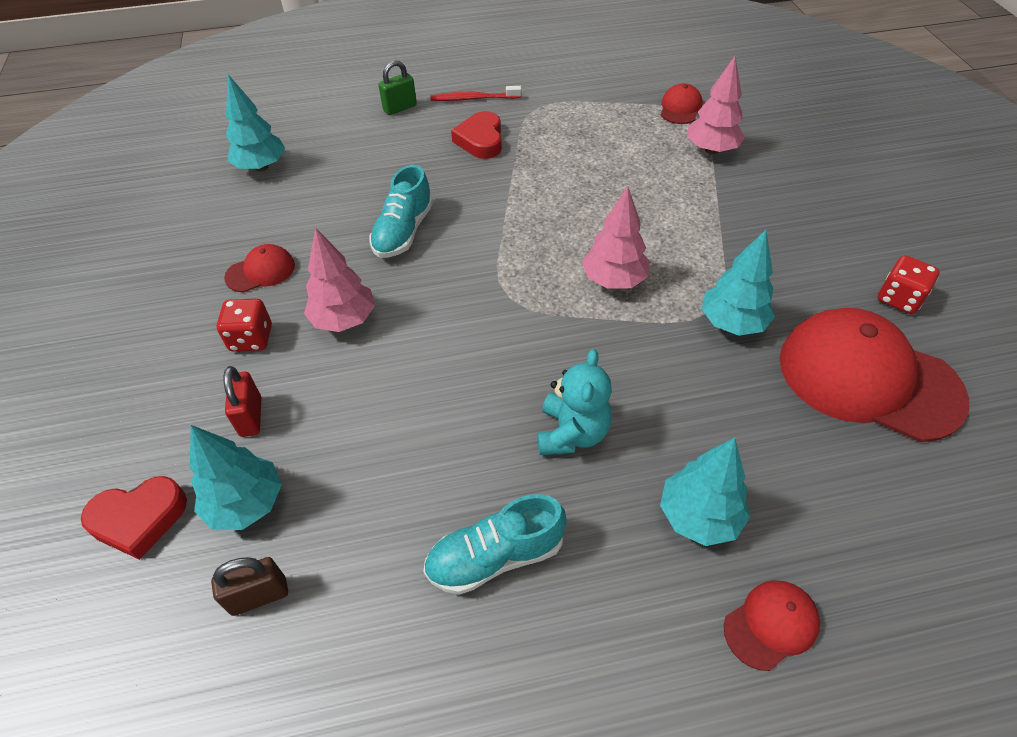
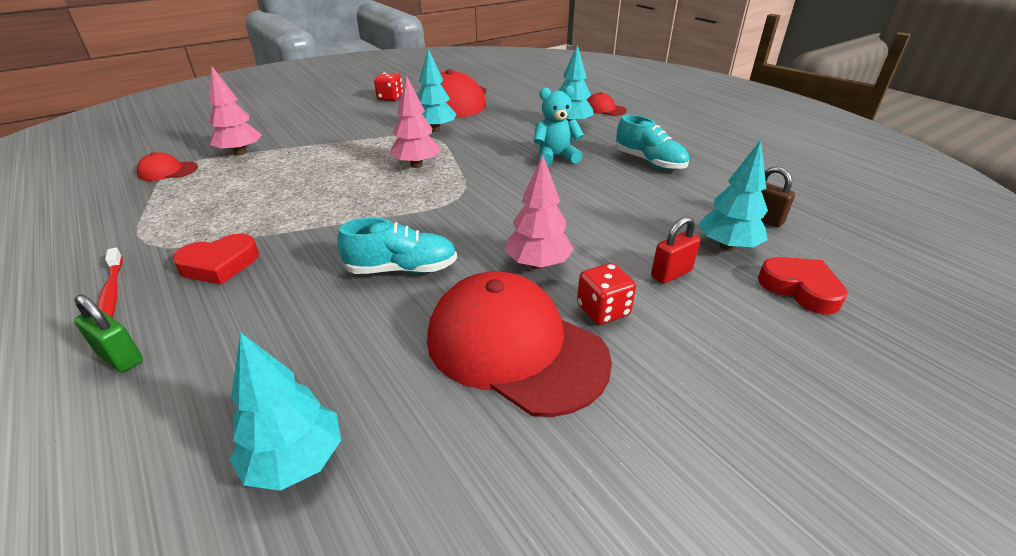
camera: 115 degrees left, 15 degrees down
red cap [224,244,295,292] -> red cap [427,271,612,417], size x2.21

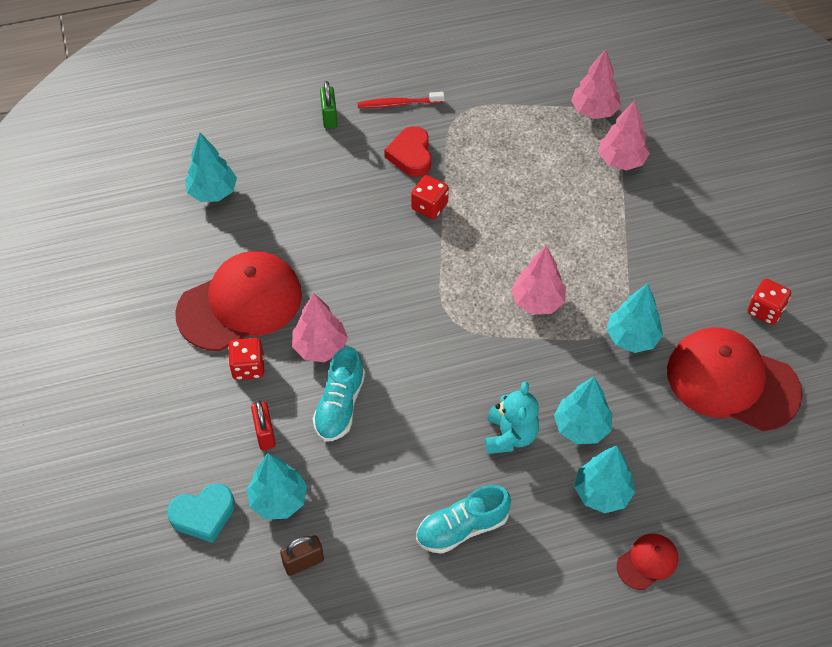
camera: 110 degrees right, 20 degrees up
green padlock [74,295,143,373] -> green padlock turned 60 degrees counterclockwise [320,81,337,129]
red cap [137,152,198,181] -> pink tree [571,49,621,119]
turquoise shoe [337,218,457,274] -> turquoise shoe moved to [313,347,365,442]
red heart [758,257,848,315] -> turquoise heart [167,483,235,543]
none -> red dice [411,175,449,219]
none -> turquoise tree [554,377,612,444]

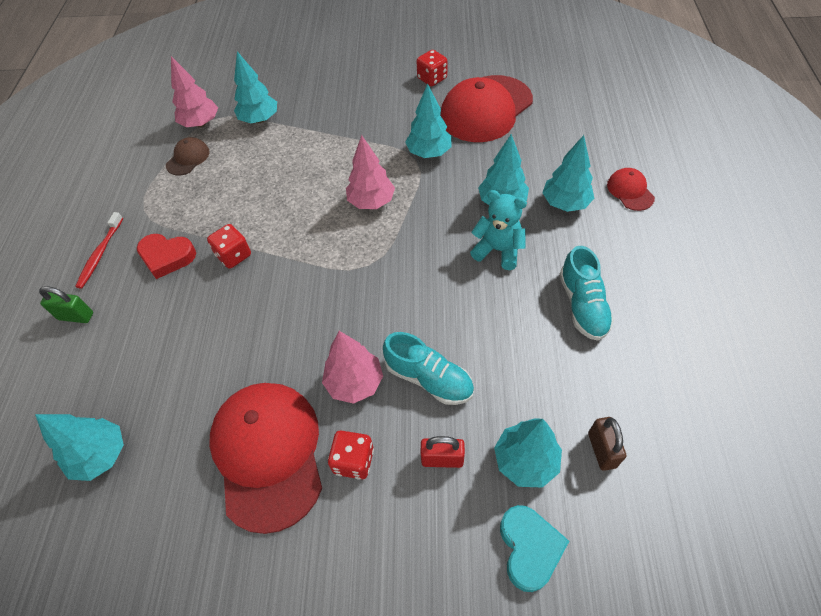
camera: 70 degrees left, 0 degrees up
pink tree [599,100,650,170] -> turquoise tree [234,51,277,123]
none -> brown cap [166,137,209,176]

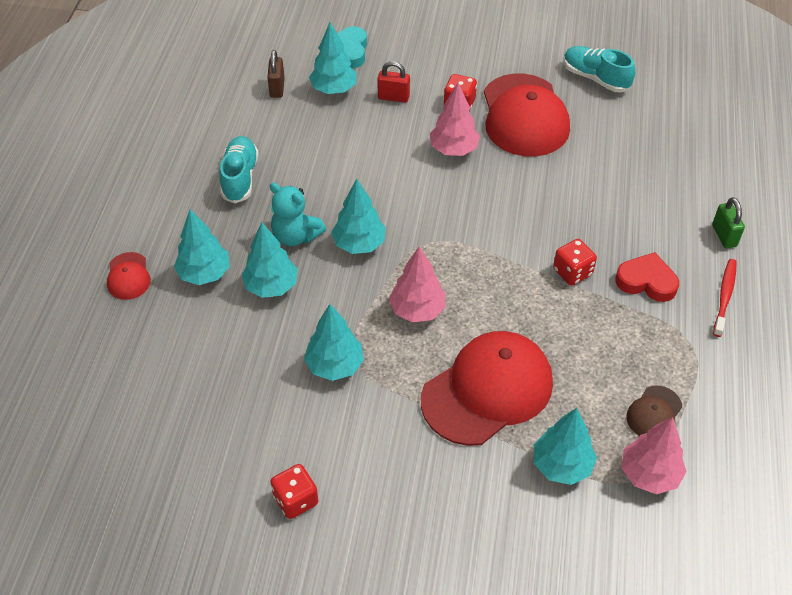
camera: 175 degrees left, 5 degrees down
turquoise tree [35,414,124,481] -> turquoise tree moved to [331,179,386,254]
green padlock [39,286,93,323] -> green padlock turned 60 degrees clockwise [712,197,745,249]
turquoise shoe [383,332,474,405] -> turquoise shoe moved to [564,46,635,92]
red cap [440,75,533,142] -> red cap moved to [421,331,553,446]

